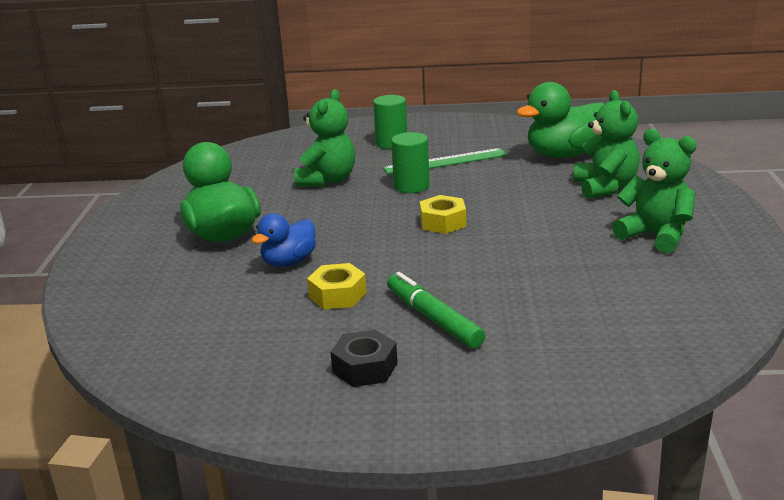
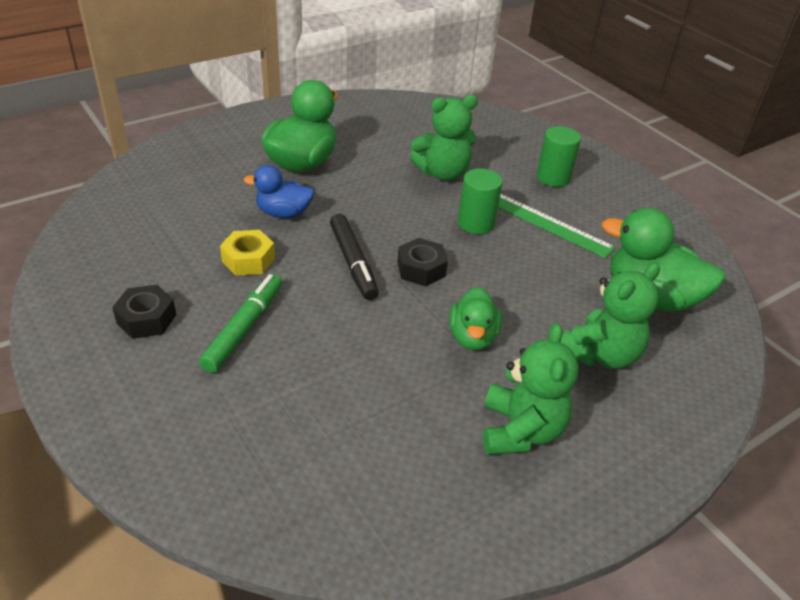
camera: 50 degrees right, 15 degrees up
yellow nut [420,195,466,234] -> black nut [397,238,448,286]
none -> black marker [330,214,379,300]
none -> green duck [449,287,502,350]

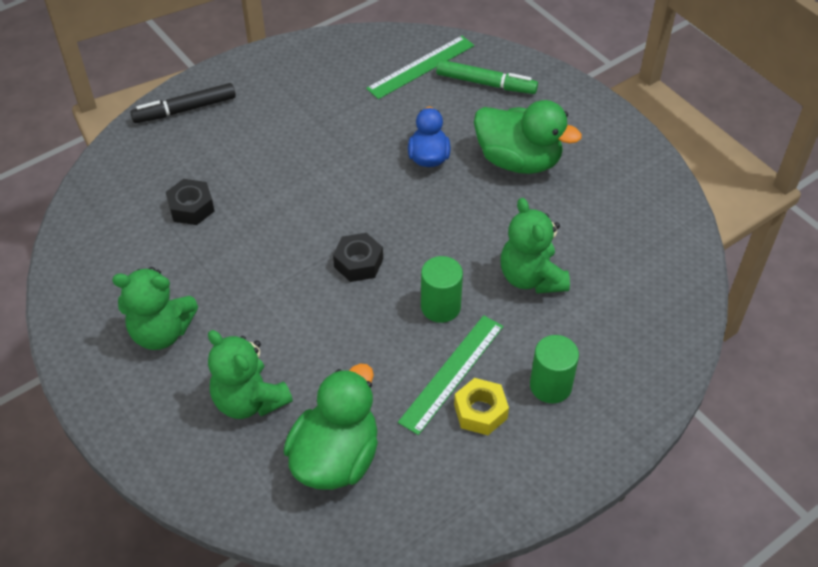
camera: 90 degrees right, 10 degrees up
black nut [112,285,176,339] -> black nut moved to [166,179,215,225]
green marker [199,274,282,373] -> green marker moved to [436,60,538,94]
yellow nut [220,230,275,276] -> yellow nut moved to [454,378,509,435]
black marker [330,214,379,300] -> black marker moved to [130,83,236,123]
green duck [449,287,502,350] -> none
none -> green ruler [366,36,474,99]

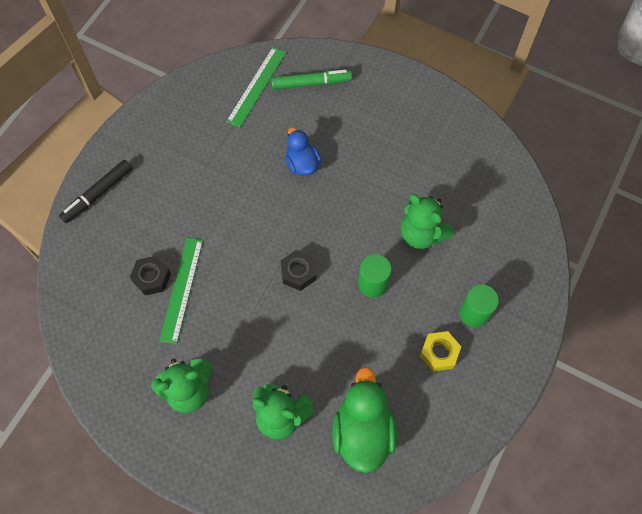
camera: 25 degrees left, 15 degrees up
green ruler [398,315,503,435] -> green ruler moved to [159,238,203,344]
green duck [474,100,582,174] -> none

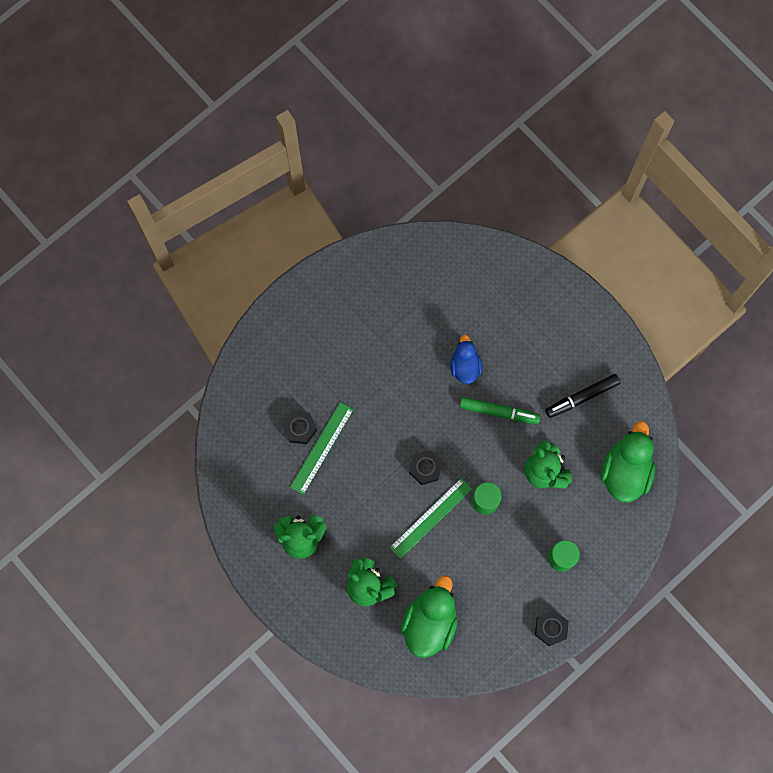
camera: 20 degrees right, 10 degrees up
black marker [59,160,132,223] -> black marker moved to [545,374,620,418]
green ruler [226,47,286,127] -> green ruler moved to [390,478,472,559]
green marker [271,70,352,89] -> green marker moved to [460,397,540,424]
yellow nut [420,331,461,371] -> none
none -> black nut [535,610,569,646]
none -> green duck [601,421,655,502]

